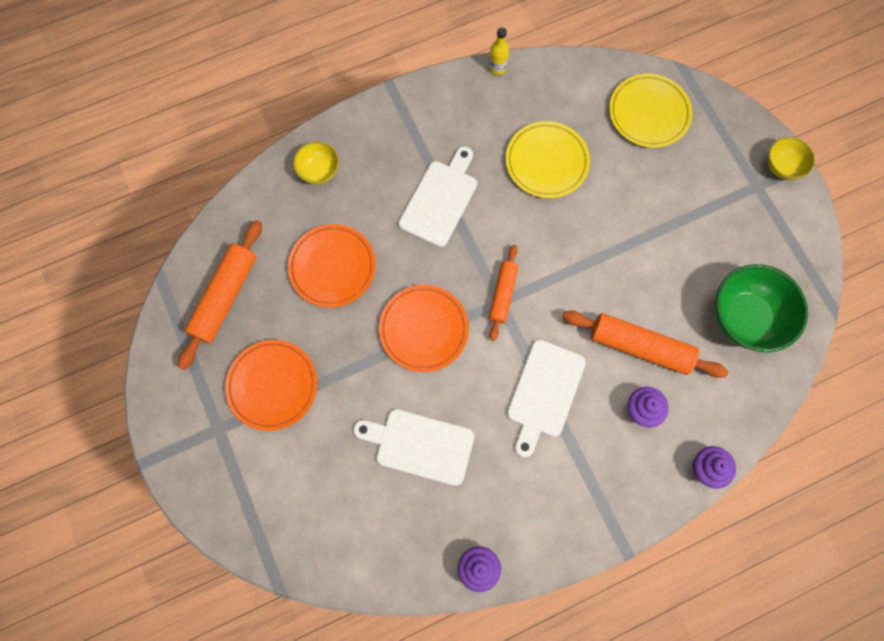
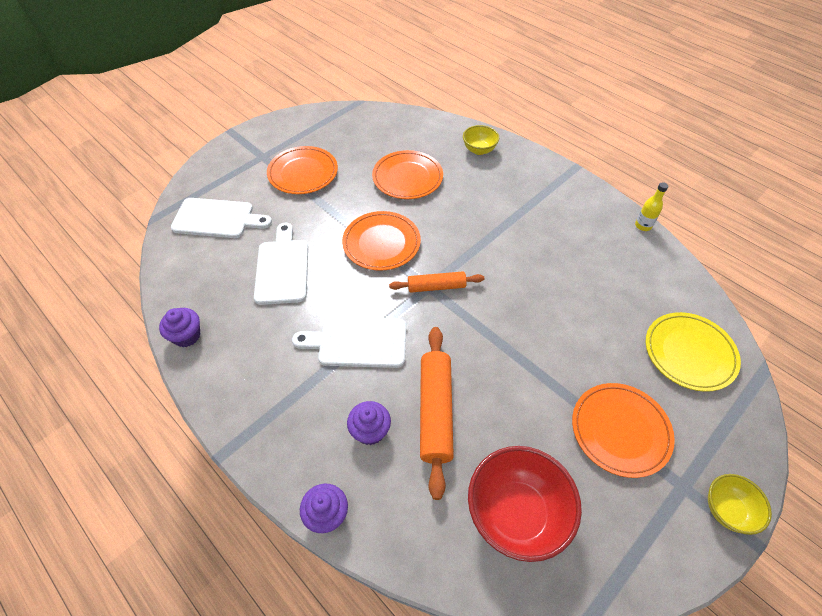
camera: 70 degrees right, 20 degrees down
orange rolling pin [178,220,262,370] -> none
white cutting board [398,146,477,247] -> white cutting board moved to [171,198,272,238]
yellow plate [506,121,590,198] -> none
green bowl [715,264,808,352] -> red bowl [468,446,582,562]
none -> orange plate [572,383,675,478]

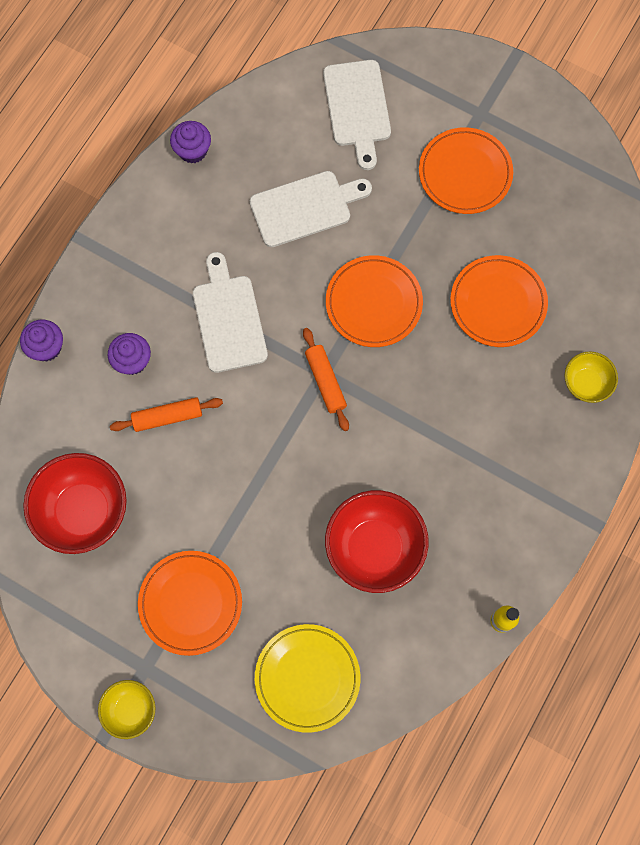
camera: 75 degrees right, 20 degrees up
orange rolling pin [420,327,454,500] -> orange rolling pin [110,397,223,432], size x0.62
none -> red bowl [325,490,429,593]

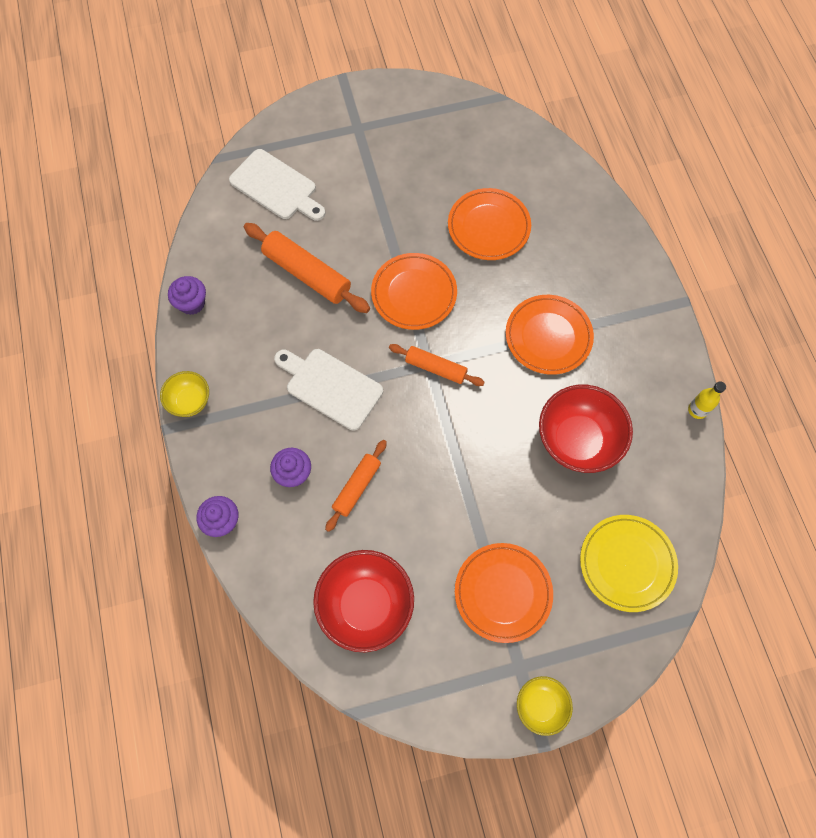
camera: 45 degrees left, 5 degrees down
white cutting board [250,171,372,247] -> orange rolling pin [244,223,370,313]
orange plate [419,127,513,214] -> orange plate moved to [506,295,594,375]
yellow bowl [564,352,618,403] -> yellow bowl moved to [160,371,209,417]

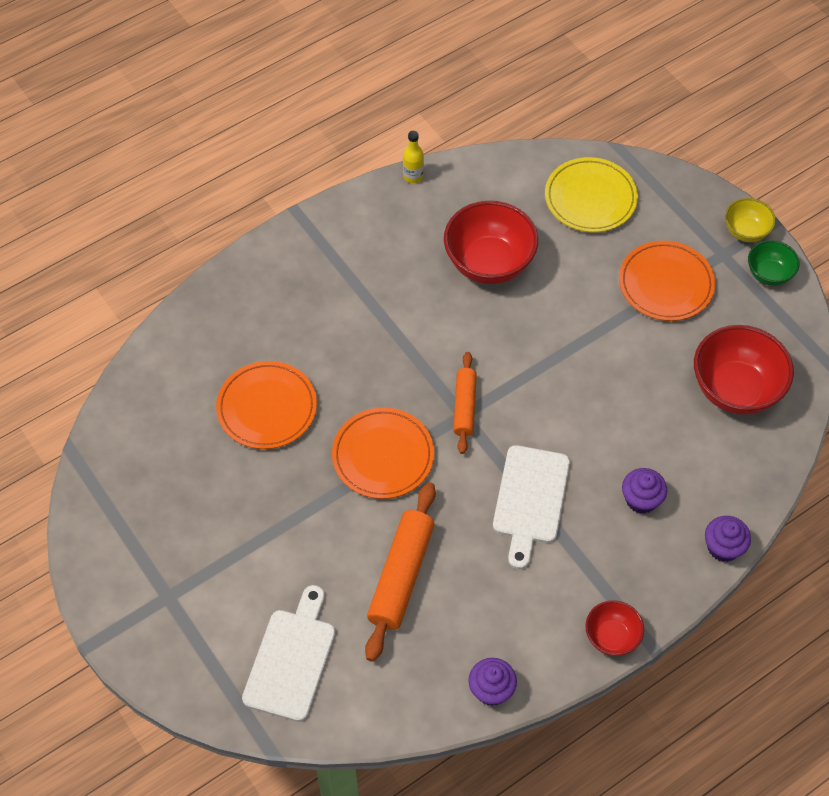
camera: 110 degrees left, 10 degrees down
yellow bowl [160,371,209,417] -> red bowl [585,600,644,656]
orange rolling pin [325,440,387,532] -> none
orange plate [506,295,594,375] -> none
none -> green bowl [748,240,800,286]

